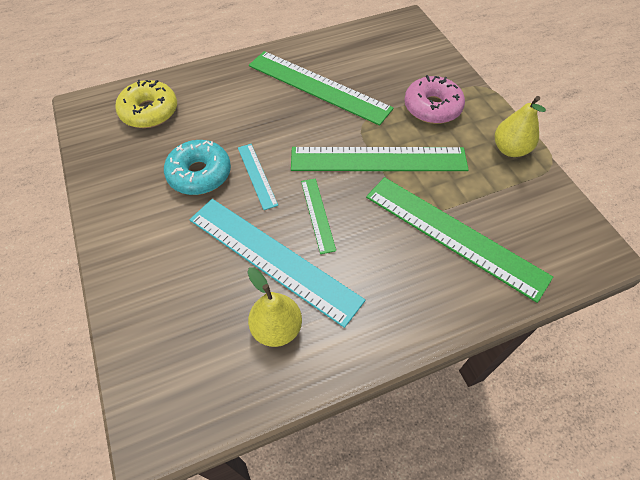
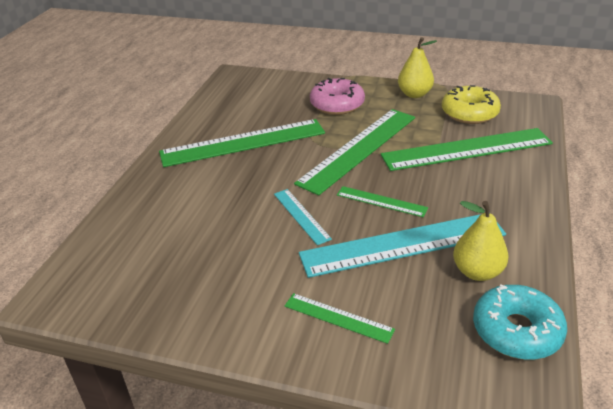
camera: 50 degrees left, 20 degrees down
yellow donut [115,80,177,128] -> yellow donut moved to [442,85,501,124]
turquoise donut [164,140,231,195] -> turquoise donut moved to [473,284,567,360]
turquoise ruler [238,144,278,210] -> turquoise ruler turned 45 degrees clockwise [274,189,332,245]
none -> green ruler [285,293,395,344]

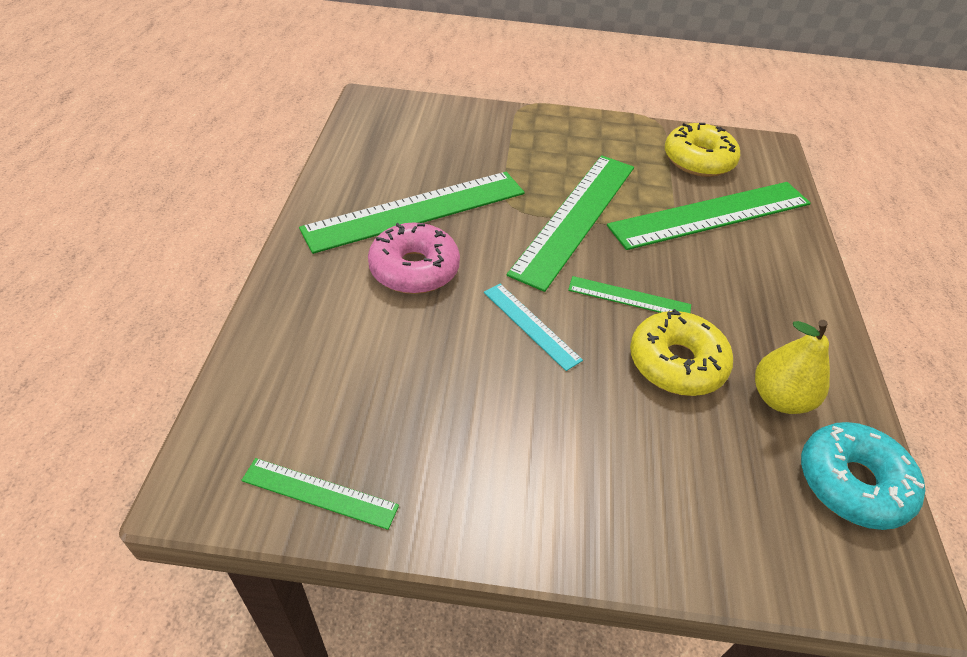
camera: 15 degrees left, 10 degrees up
green ruler [285,293,395,344] -> green ruler moved to [241,458,399,530]
turquoise ruler [299,214,506,278] -> yellow donut [630,309,733,396]
pink donut [310,78,365,115] -> pink donut moved to [368,222,460,294]
yellow pear [398,37,437,98] -> none

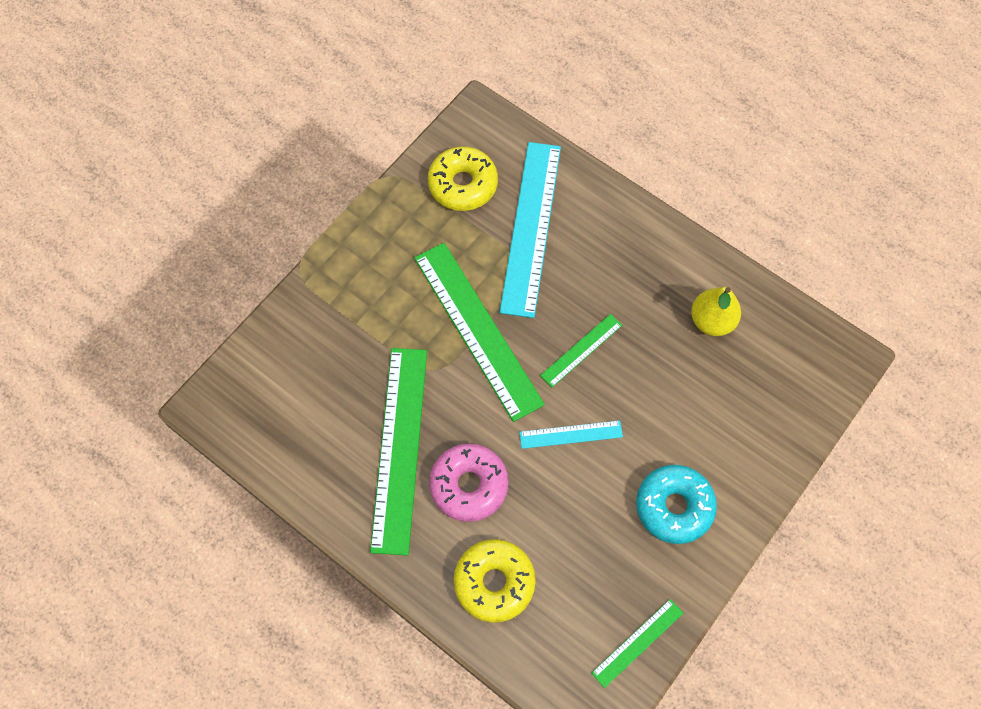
camera: 55 degrees left, 20 degrees up
green ruler [607,182,811,250] -> turquoise ruler [500,142,561,318]
yellow donut [630,309,733,396] -> yellow donut moved to [454,539,536,623]
turquoise donut [801,422,925,530] -> turquoise donut moved to [636,465,717,544]

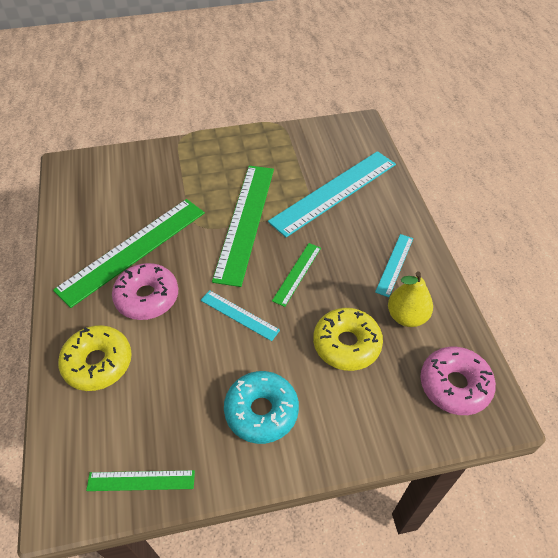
camera: 40 degrees right, 15 degrees down
yellow donut [428,147,498,211] -> yellow donut moved to [313,308,383,371]
green ruler [540,314,622,387] -> green ruler turned 60 degrees counterclockwise [272,243,321,307]
none -> turquoise ruler [375,234,413,297]
none -> pink donut [420,347,496,415]

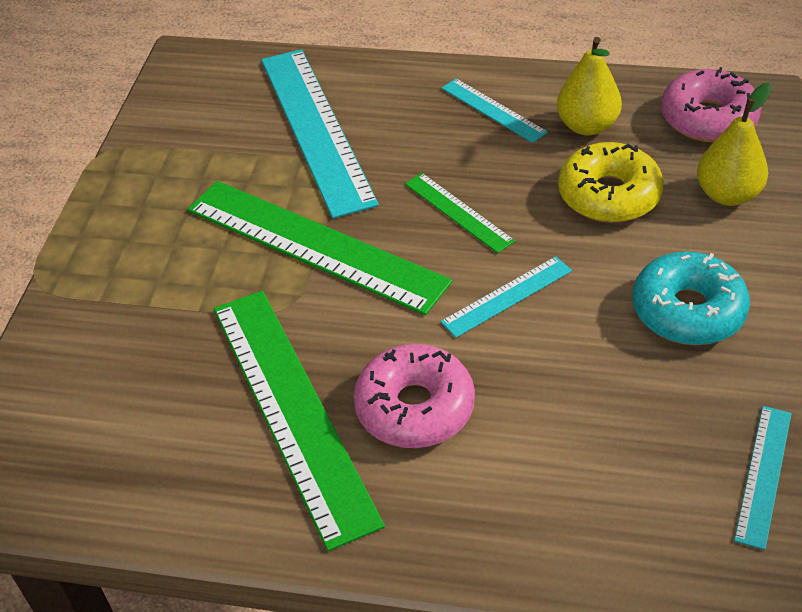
camera: 65 degrees left, 5 degrees down
yellow donut [58,325,132,391] -> none
green ruler [86,470,195,491] -> turquoise ruler [734,406,791,550]
none -> yellow pear [697,83,772,206]

